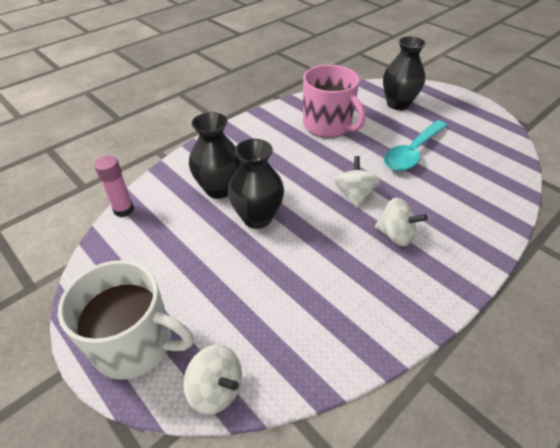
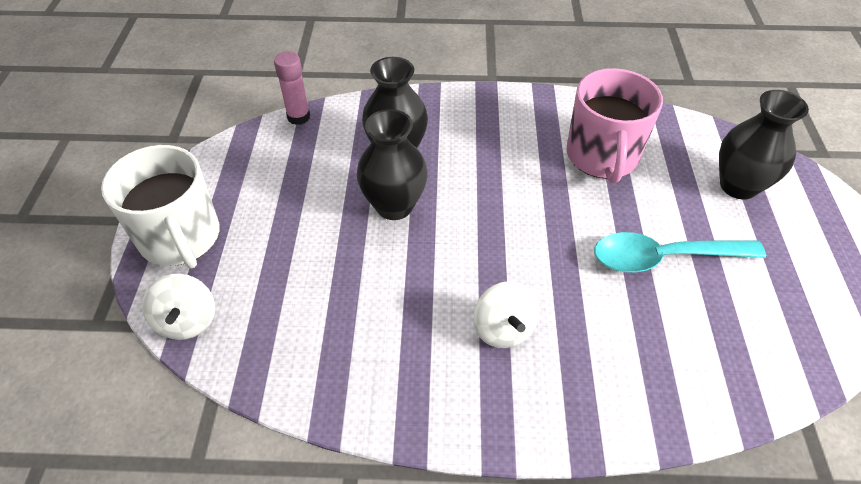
camera: 45 degrees right, 5 degrees up
white spinning top [334,156,380,208] -> none

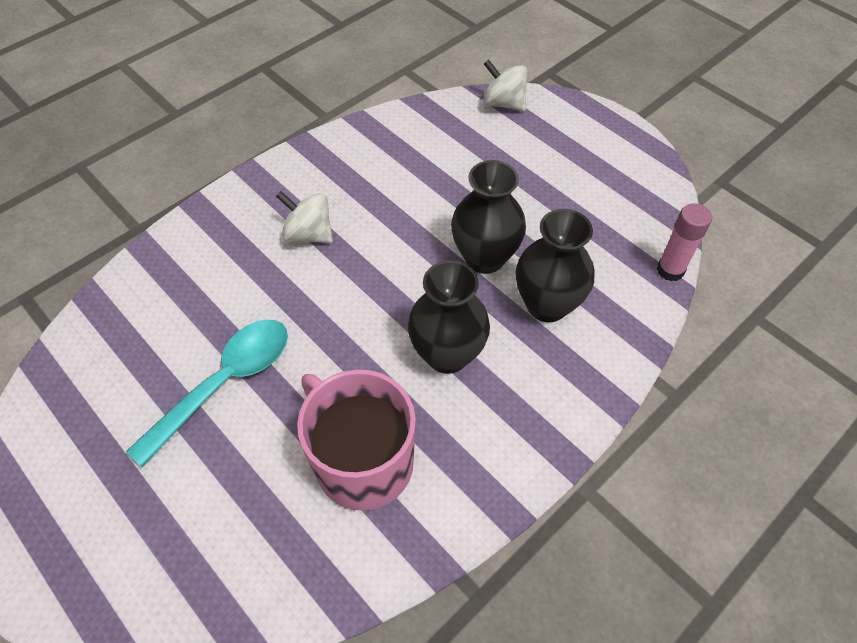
camera: 135 degrees right, 5 degrees up
white mug [101,145,220,269] -> none
black vase [719,90,809,200] -> black vase moved to [408,260,490,374]

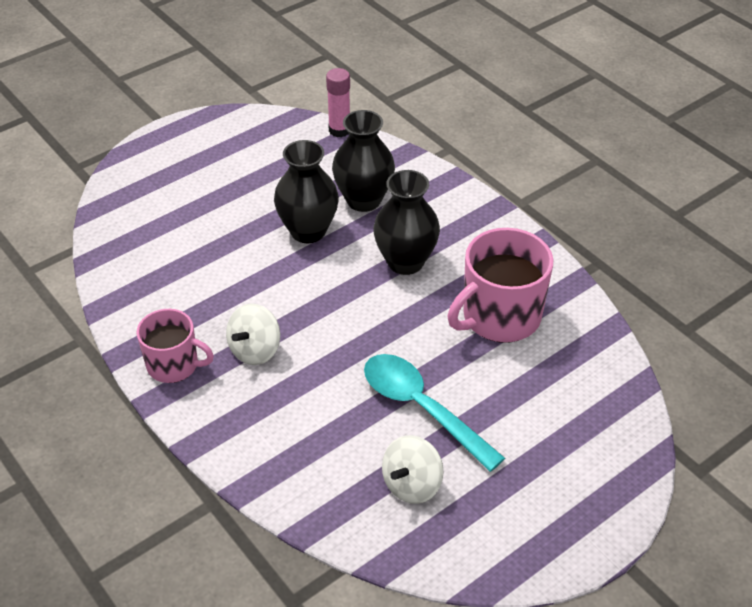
camera: 85 degrees left, 10 degrees down
white spinning top [483,60,527,111] -> white spinning top moved to [382,435,443,504]
none -> pink mug [136,309,214,383]

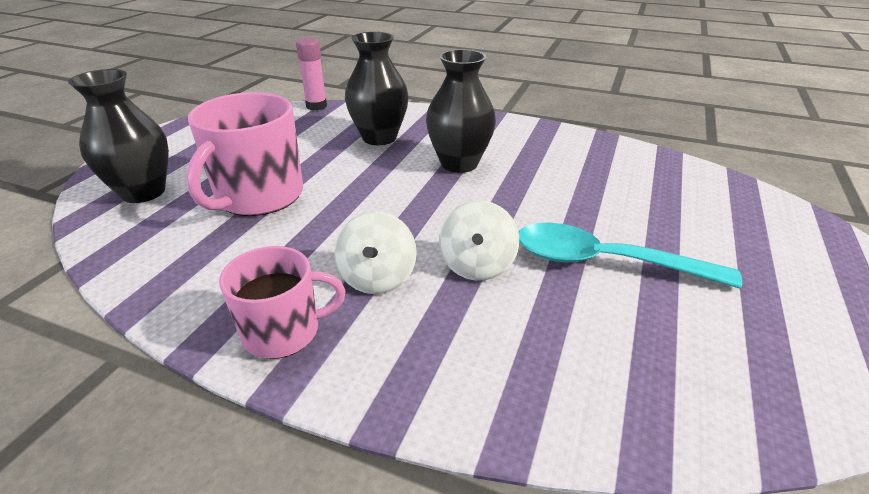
camera: 30 degrees left, 10 degrees down
black vase [274,140,339,243] -> black vase moved to [68,69,169,203]
white spinning top [382,435,443,504] -> white spinning top moved to [439,201,519,281]
pink mug [448,228,554,343] -> pink mug moved to [186,92,303,216]

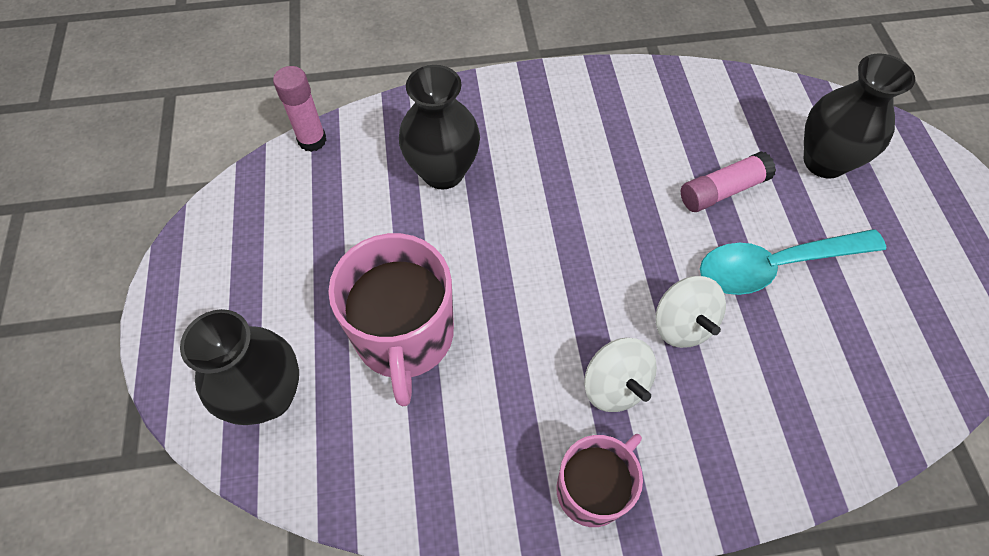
camera: 30 degrees left, 25 degrees up
black vase [426,49,496,173] -> black vase moved to [804,53,915,179]
none -> pink glue stick [681,151,776,212]

